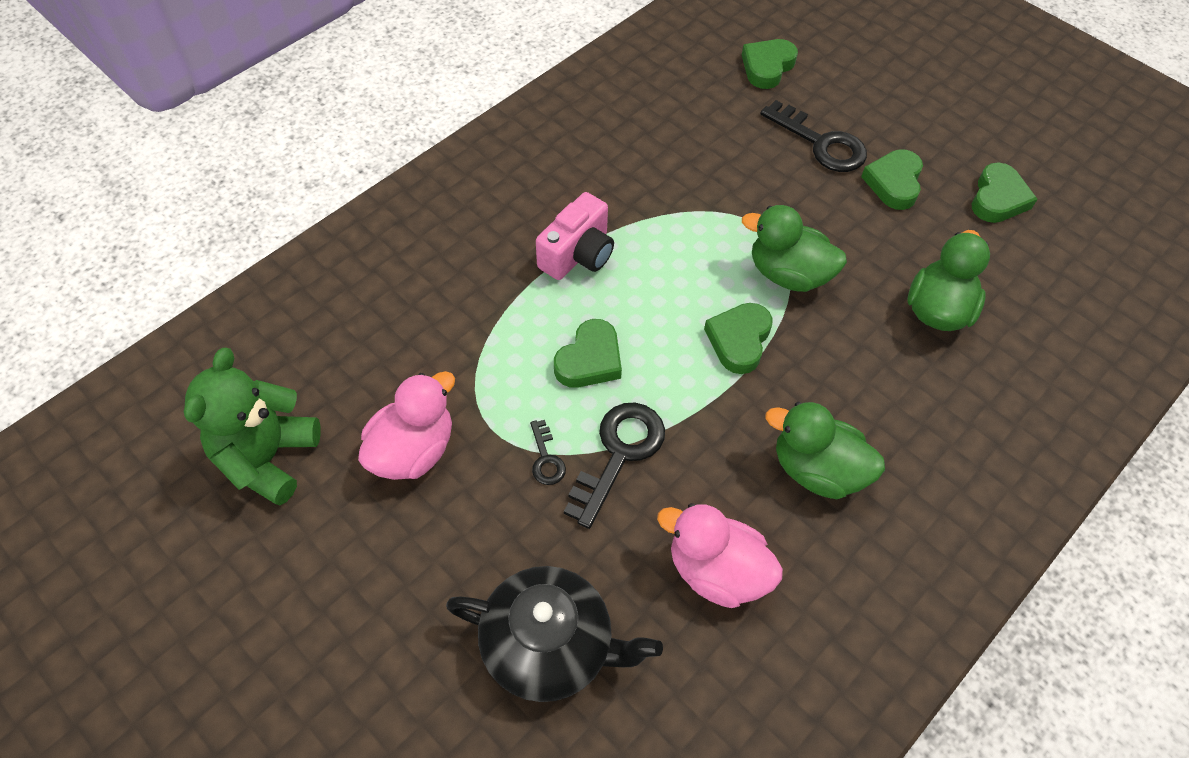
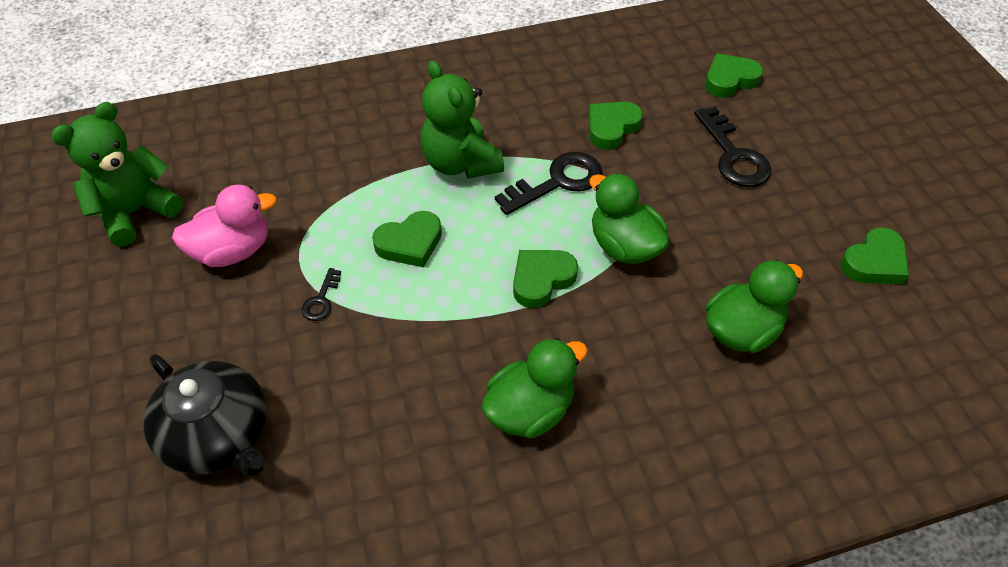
camera: 30 degrees right, 5 degrees down
pink camera [536,192,614,280] -> green teddy bear [421,61,504,179]
black key [564,403,665,529] -> black key moved to [495,152,603,215]
pink duck [657,503,783,608] -> none
green duck [766,402,885,499] -> green duck turned 90 degrees clockwise [482,338,588,439]
green heart [861,149,923,210] -> green heart moved to [589,102,643,150]

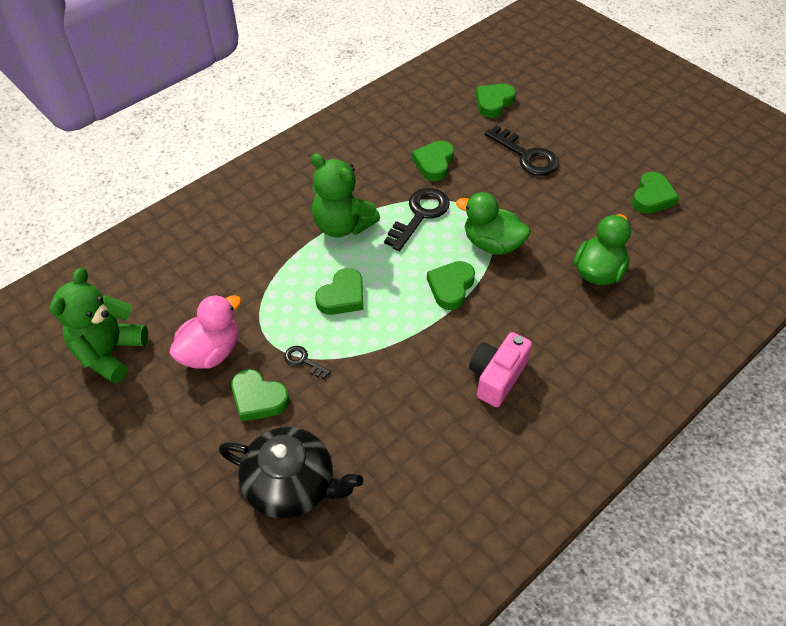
camera: 25 degrees left, 0 degrees up
black key [301,268,341,321] -> black key turned 135 degrees clockwise [284,346,331,379]
green duck [482,338,588,439] -> pink camera [469,332,532,407]
none -> green heart [231,369,289,422]

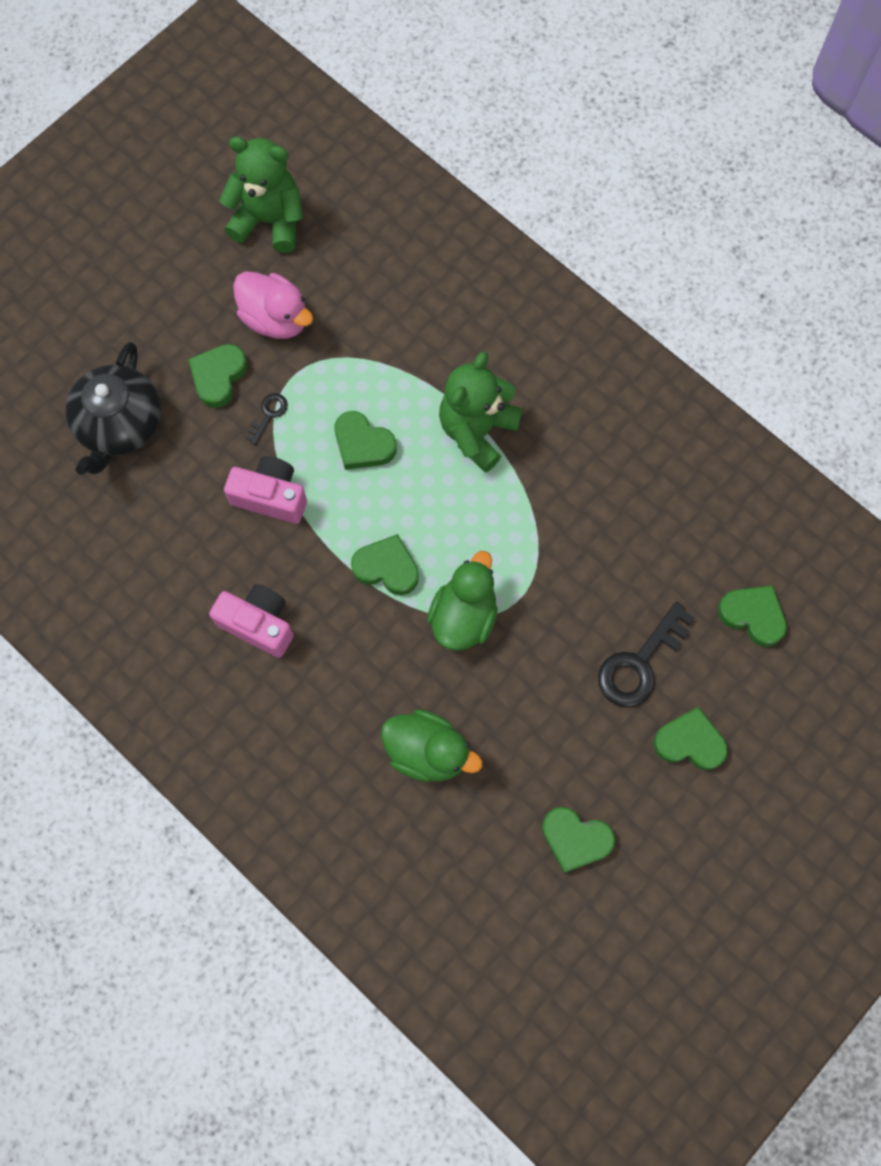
camera: 85 degrees right, 20 degrees up
black key [384,188,450,251] -> none
green heart [412,141,454,181] -> green heart moved to [653,707,728,770]
none -> pink camera [224,456,307,524]

